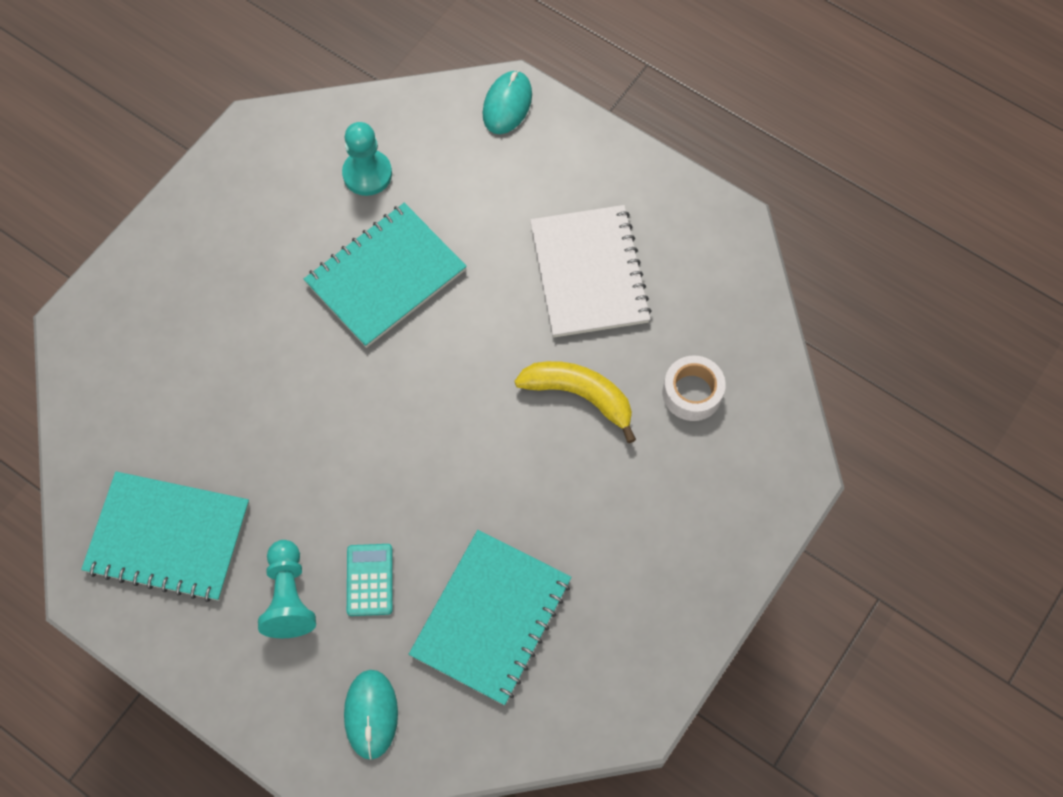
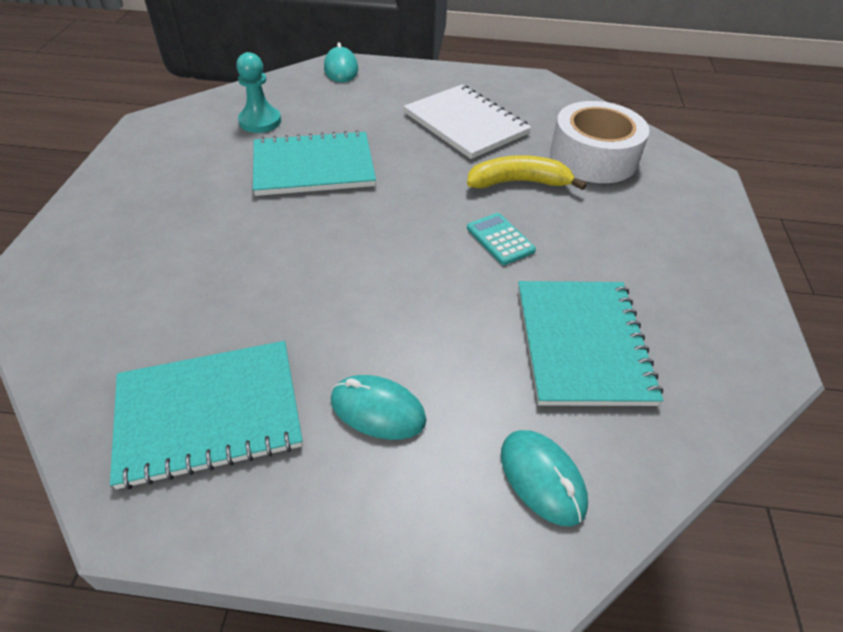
camera: 30 degrees left, 20 degrees down
turquoise pawn [258,540,316,638] -> turquoise mouse [331,375,426,440]
turquoise notebook [304,203,467,348] -> turquoise notebook turned 60 degrees clockwise [253,130,376,196]
turquoise calculator [347,544,393,616] -> turquoise calculator moved to [467,213,536,265]
white tape [663,355,726,421] -> white tape [550,101,650,183], size x1.77

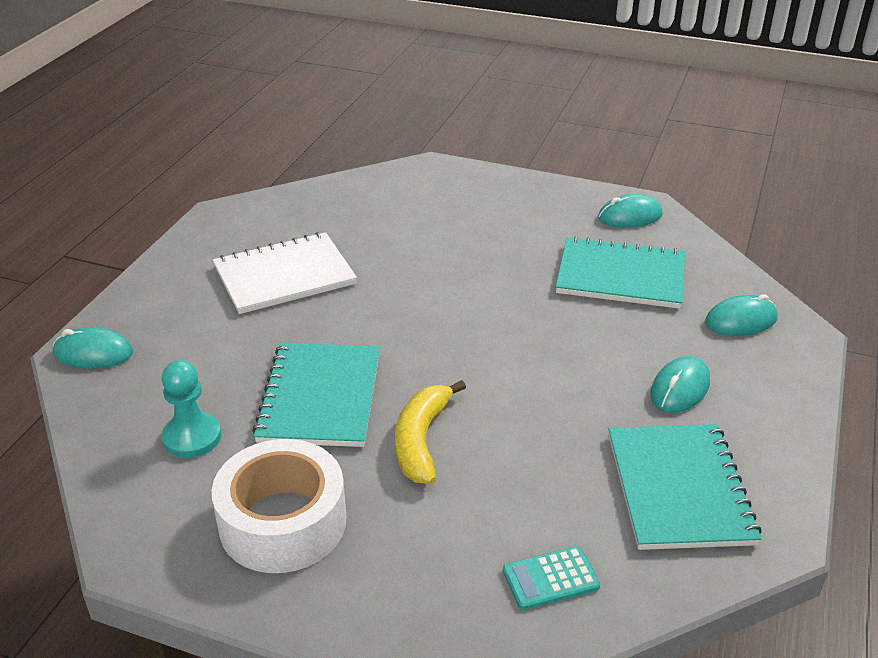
camera: 75 degrees left, 10 degrees down
yellow banana [467,155,587,190] -> yellow banana moved to [395,380,466,484]
turquoise calculator [467,213,536,265] -> turquoise calculator moved to [503,546,600,610]
white tape [550,101,650,183] -> white tape moved to [212,439,346,573]
none -> turquoise mouse [598,194,663,227]

